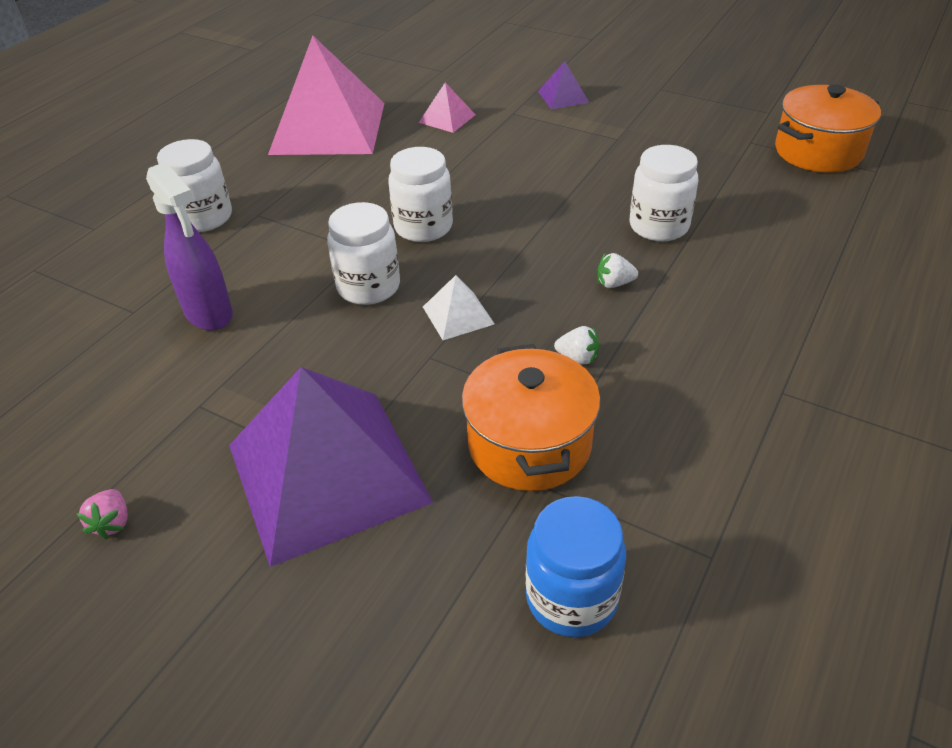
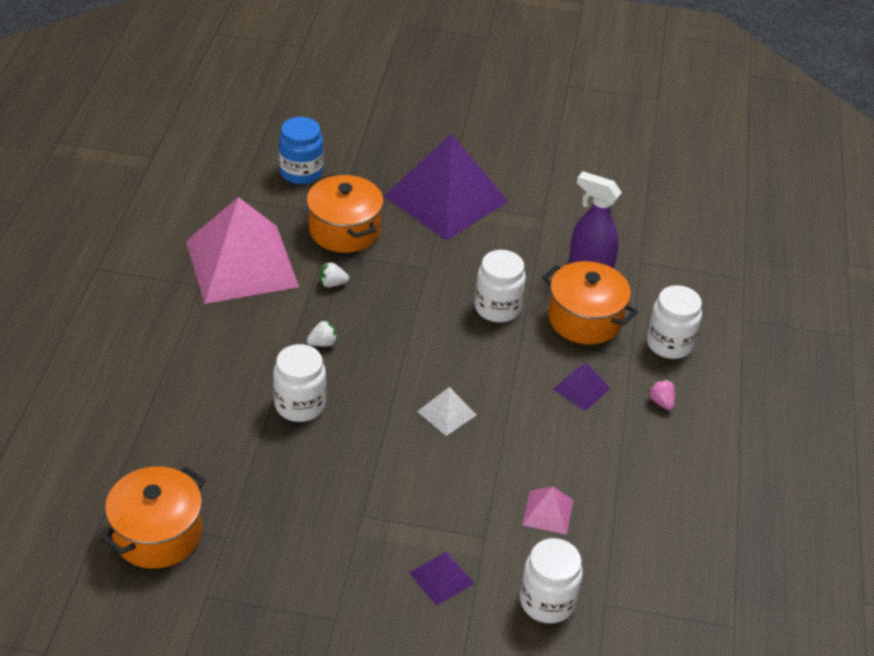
camera: 155 degrees right, 0 degrees up
pink strawberry [76,489,128,539] -> pink strawberry moved to [647,379,675,410]
pink pyramid [268,36,384,155] -> pink pyramid moved to [186,197,299,304]
white jar [388,147,453,242] -> white jar moved to [520,538,583,623]
white pyramid [423,275,495,340] -> white pyramid moved to [417,387,476,436]
none -> orange pot [542,261,638,345]
none -> purple pyramid [553,363,610,411]

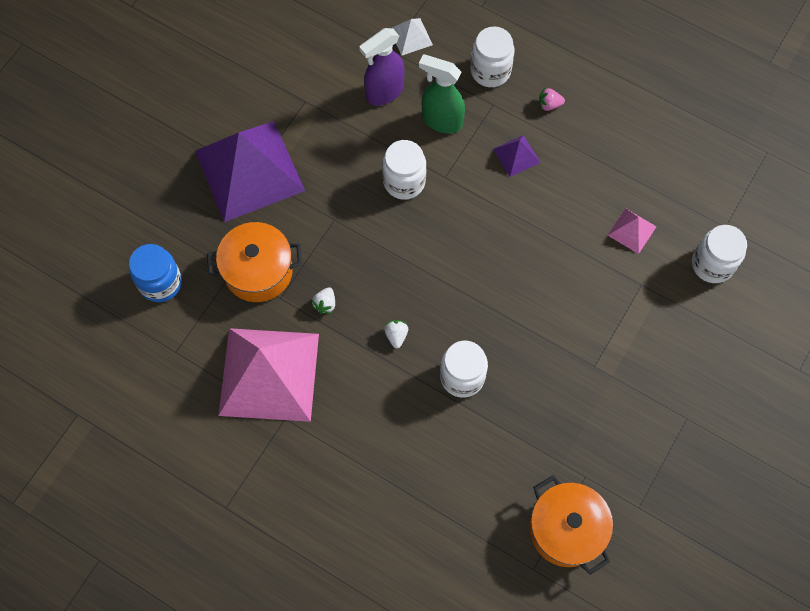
camera: 65 degrees left, 25 degrees up
purple pyramid [409,552,475,606] -> none
white pyramid [417,387,476,436] -> white pyramid moved to [392,18,433,56]
orange pot [542,261,638,345] -> green spray bottle [419,55,465,133]

